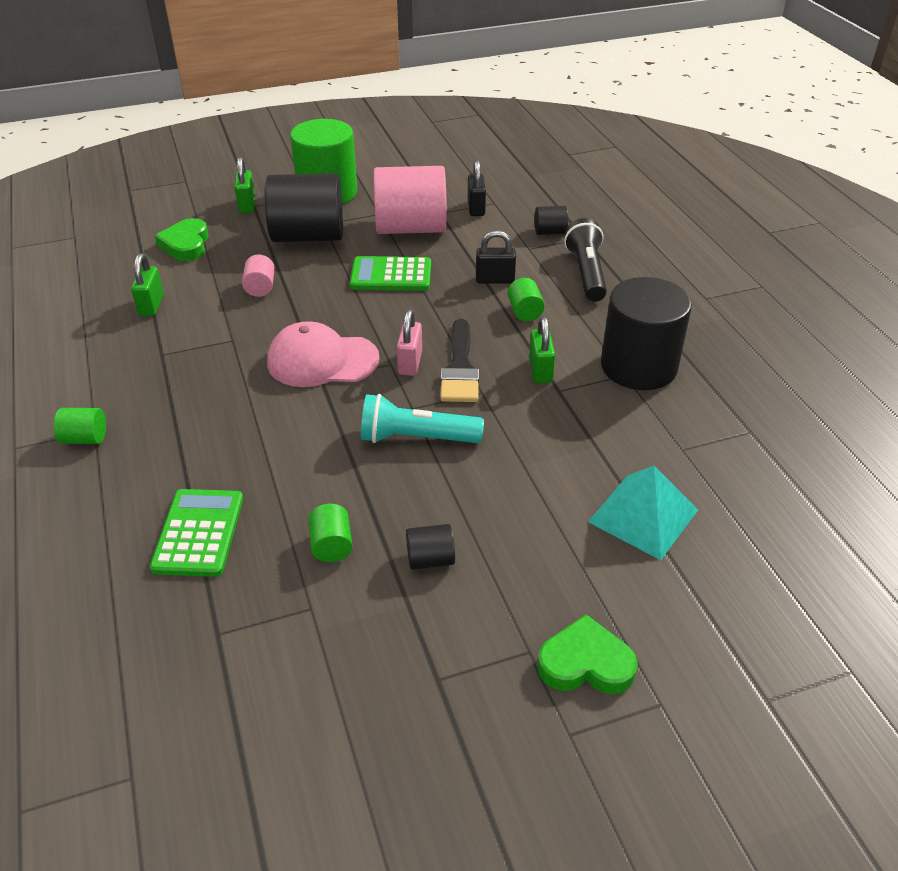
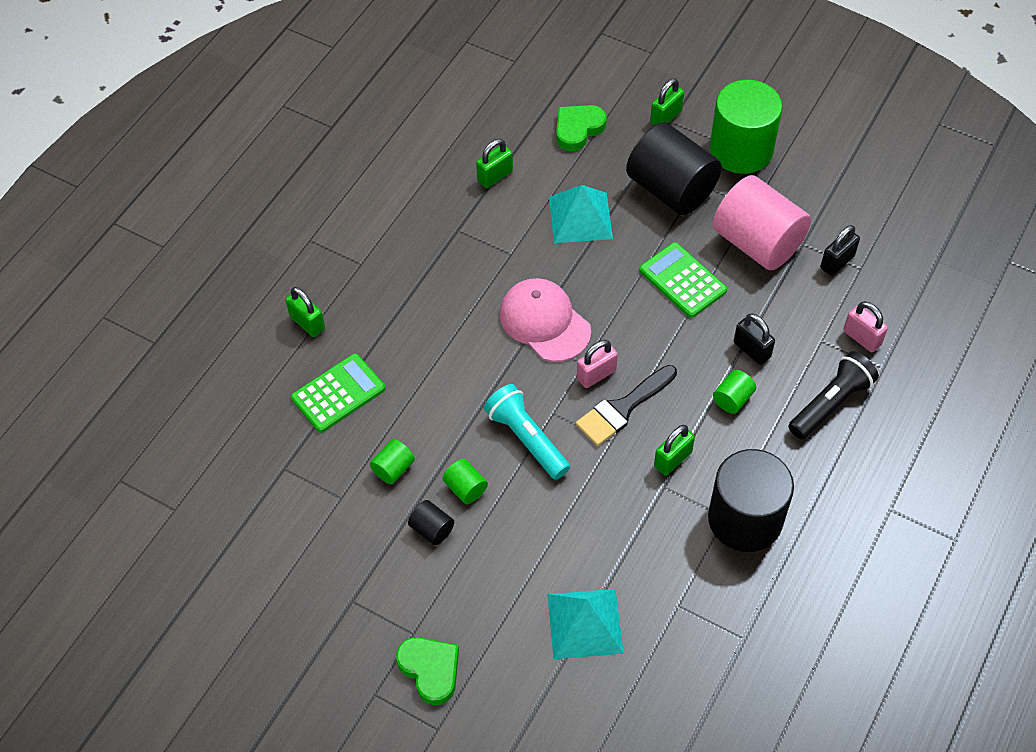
camera: 50 degrees right, 15 degrees up
green cylinder [54,408,106,444] -> green cylinder moved to [443,459,488,504]
pink cylinder [242,255,275,297] -> turquoise pyramid [549,185,613,243]
black cylinder [534,206,568,235] -> pink padlock [843,301,888,352]
none -> green padlock [286,287,325,337]

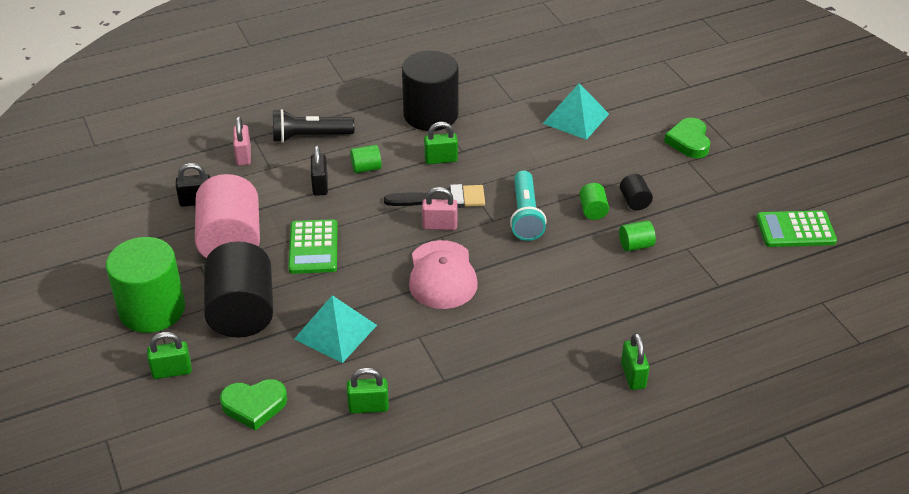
camera: 145 degrees left, 15 degrees down
green calculator [291,353,385,433] -> green calculator moved to [756,210,837,247]

